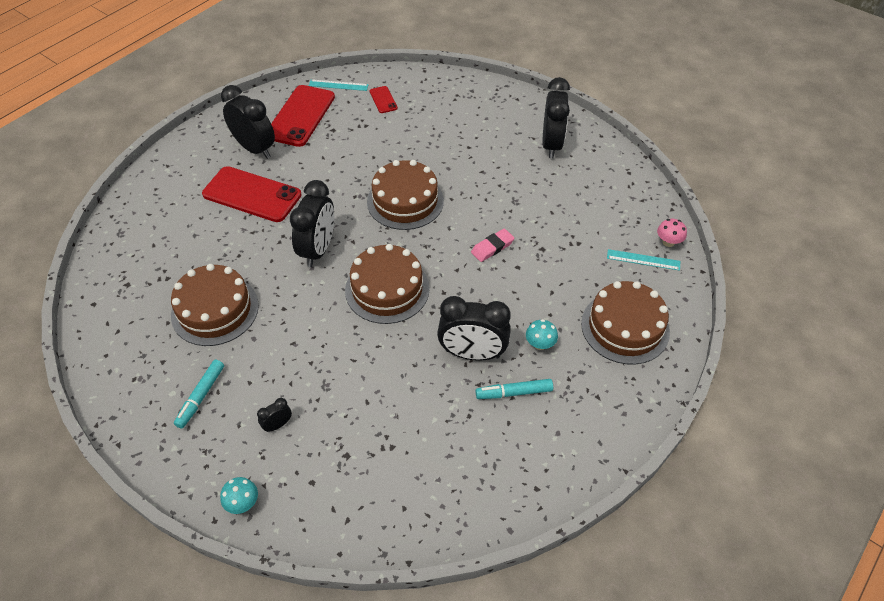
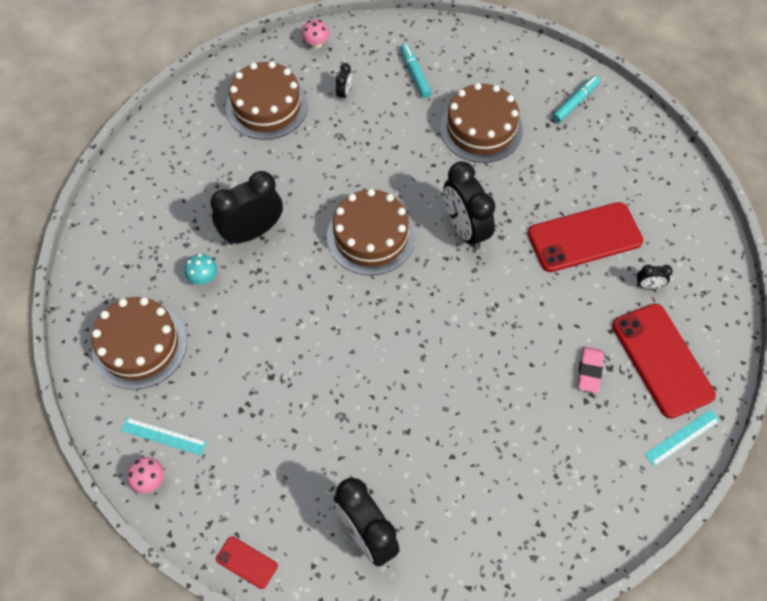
camera: 140 degrees right, 10 degrees up
turquoise mushroom [220,477,258,514] -> pink mushroom [301,20,330,49]
black clock [221,85,275,159] -> black clock [637,265,673,289], size x0.44
brown cake [367,160,444,230] -> brown cake moved to [226,61,308,140]
red phone [370,86,398,113] -> red phone moved to [216,536,278,589]
pink eraser [471,229,514,262] -> pink eraser moved to [577,346,604,393]
turquoise marker [476,379,553,399] -> turquoise marker moved to [552,76,600,123]
turquoise ruler [607,249,680,271] -> turquoise ruler turned 45 degrees clockwise [121,417,207,456]

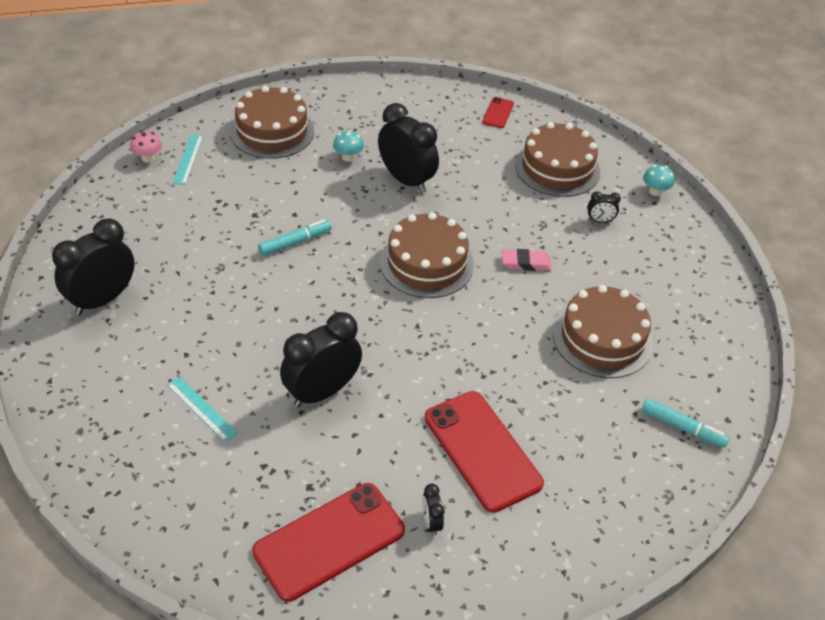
camera: 75 degrees right, 15 degrees down
red phone [216,536,278,589] -> red phone moved to [482,97,514,128]
pink mushroom [301,20,330,49] -> turquoise mushroom [643,165,675,196]
turquoise marker [400,43,432,98] -> turquoise marker moved to [258,220,332,256]
black clock [443,161,495,250] -> black clock moved to [280,312,362,407]
pink eraser [577,346,604,393] -> pink eraser moved to [502,249,552,271]
turquoise ruler [644,409,720,466] -> turquoise ruler moved to [167,377,238,442]

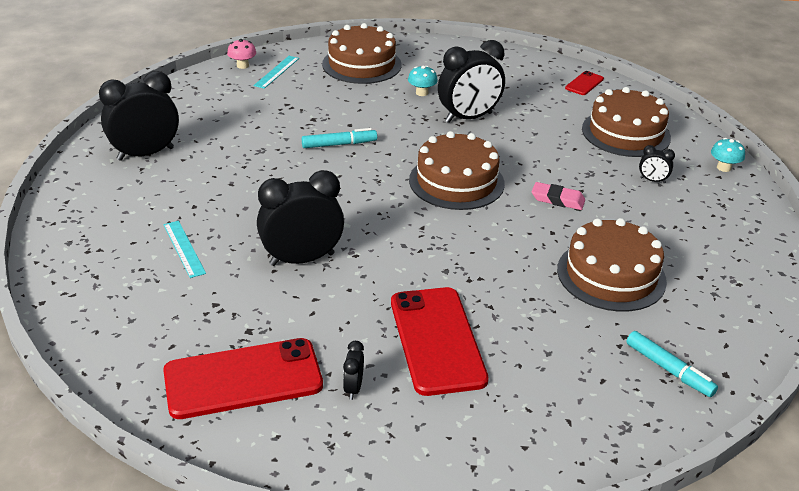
camera: 20 degrees right, 10 degrees down
black clock [378,103,439,193] -> black clock turned 90 degrees clockwise [438,40,505,123]

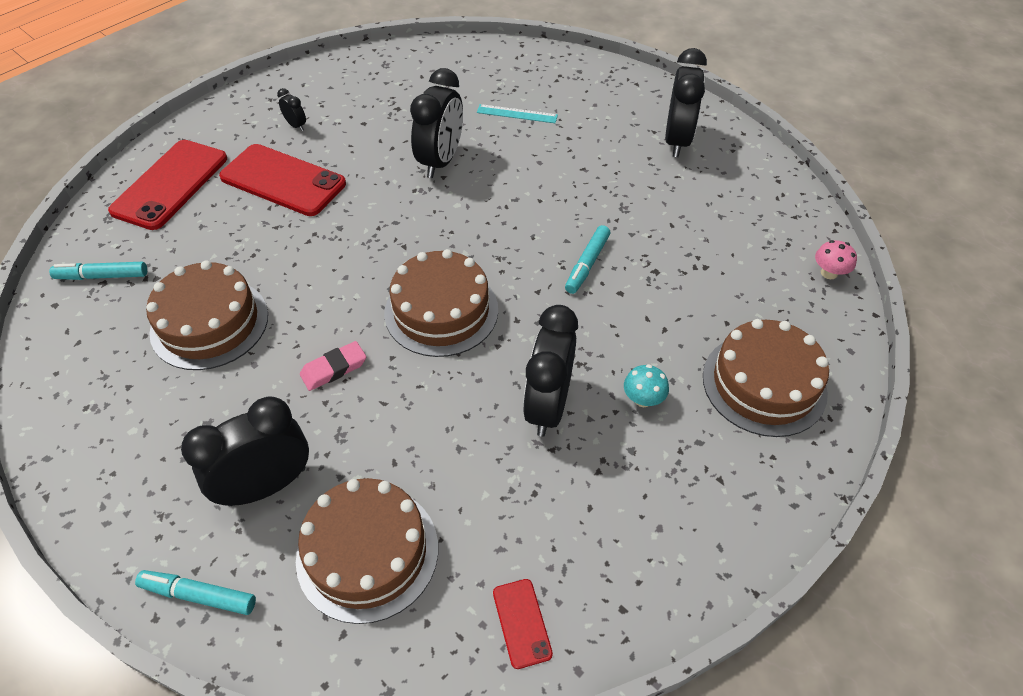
camera: 130 degrees right, 15 degrees up
red phone [163,338,323,419] -> red phone moved to [108,140,227,230]
turquoise ruler [254,56,299,89] -> none
black clock [639,145,675,183] -> black clock [181,396,309,506], size x2.27
turquoise mushroom [711,138,745,172] -> turquoise marker [135,570,256,615]

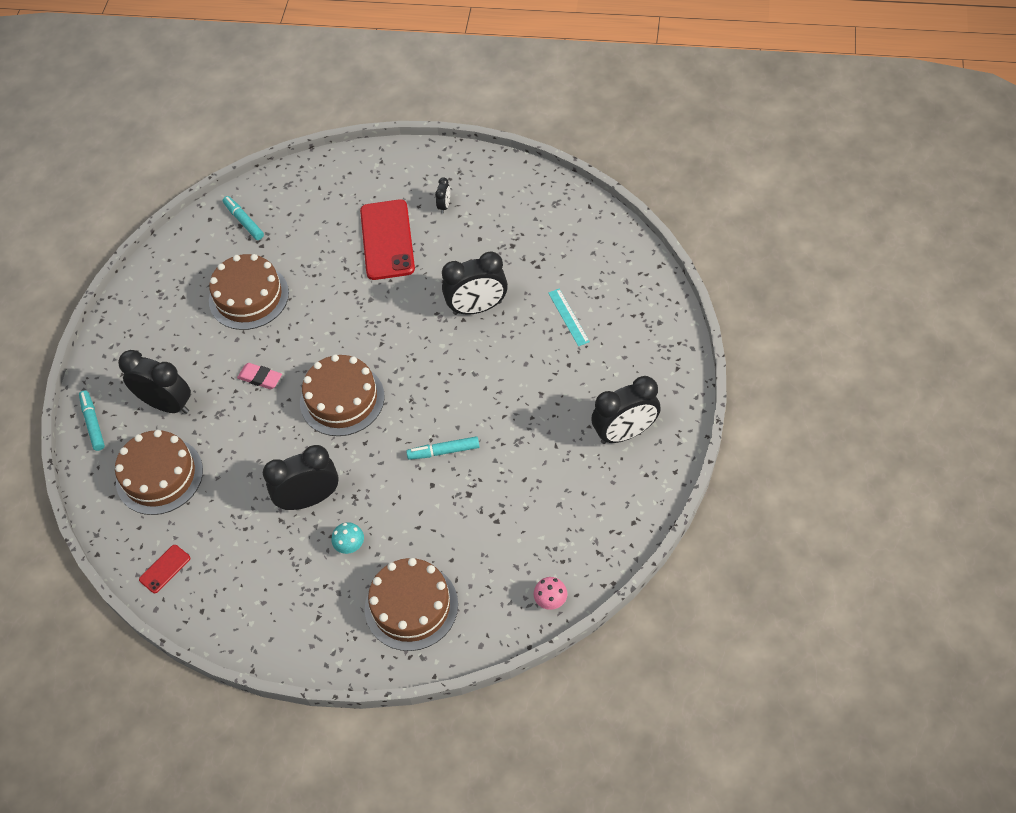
camera: 60 degrees right, 5 degrees up
red phone [108,140,227,230] -> none

